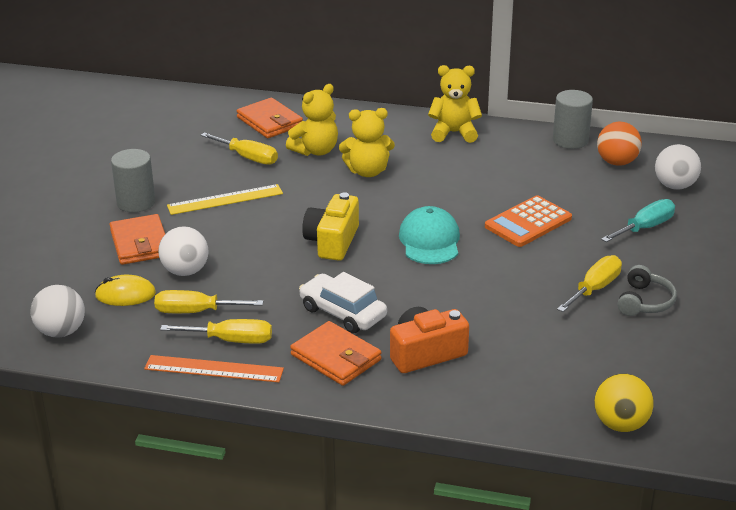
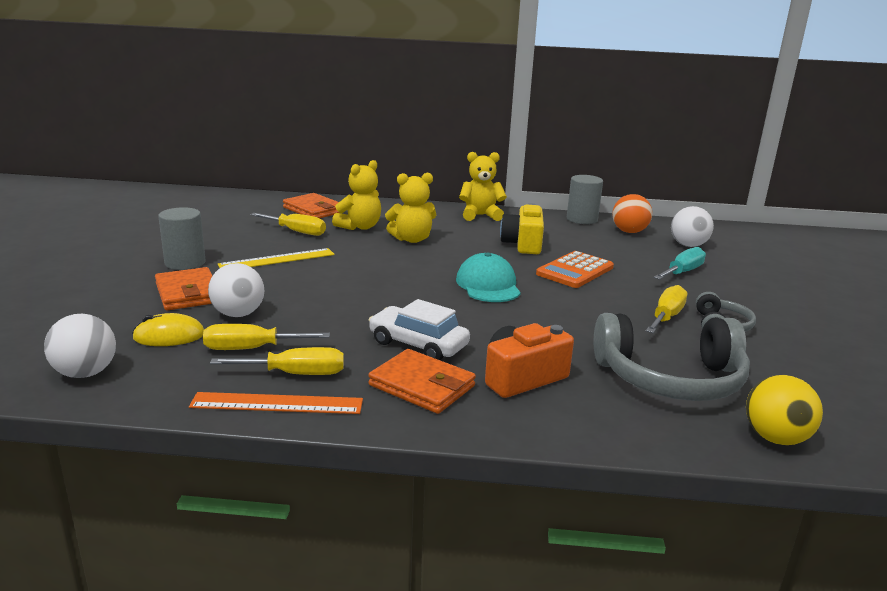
camera: 10 degrees left, 10 degrees down
yellow camera [302,192,359,261] -> yellow camera moved to [500,203,544,254]
none -> grey headphones [594,313,750,401]

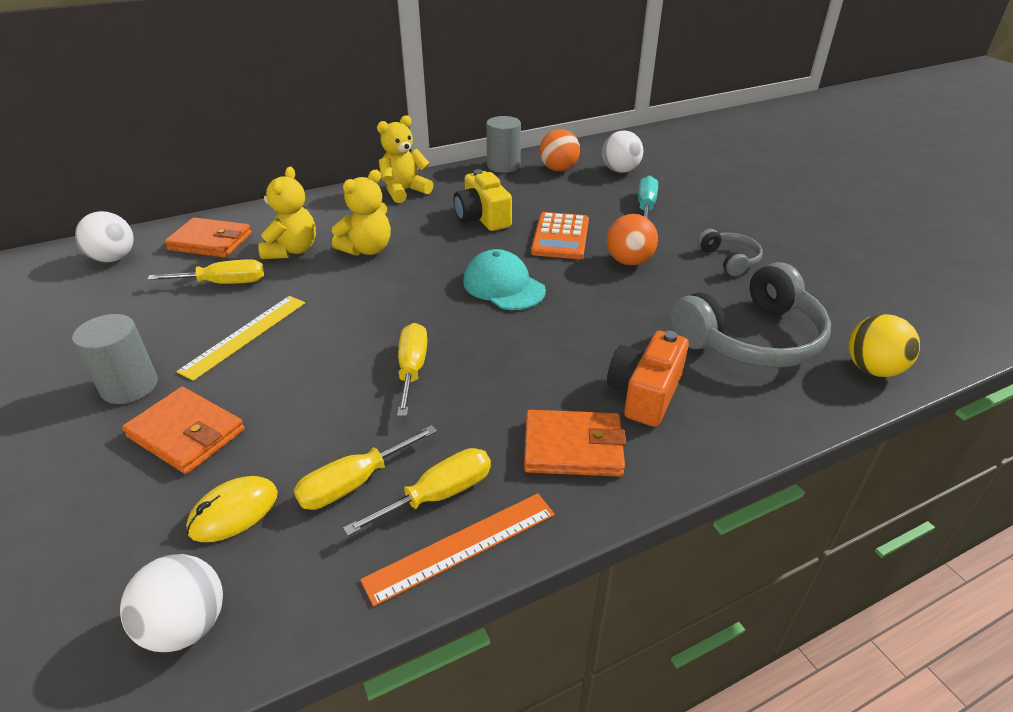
camera: 30 degrees left, 15 degrees up
white ball [208,263,264,317] -> white ball moved to [75,211,134,262]
white car [369,299,470,360] -> none
yellow screwdriver [646,285,687,333] -> yellow screwdriver moved to [397,323,427,416]
none -> orange ball [607,214,658,265]

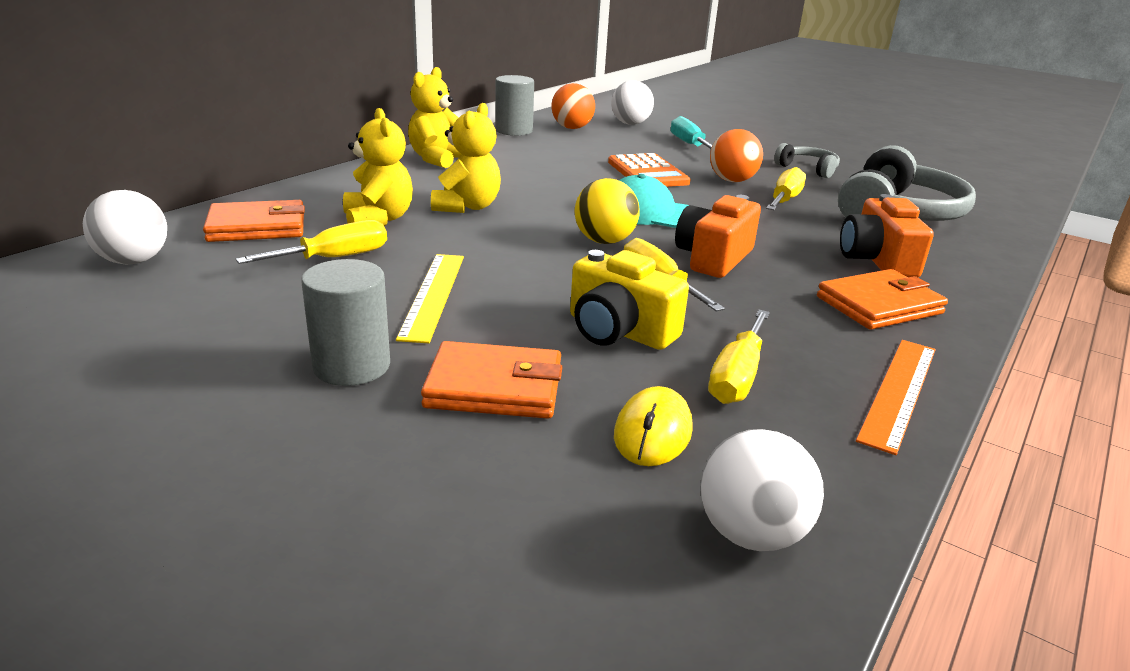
camera: 30 degrees left, 10 degrees down
yellow screwdriver [343,448,491,536] -> yellow screwdriver moved to [766,167,806,210]
yellow camera [454,169,512,231] -> yellow camera moved to [570,250,689,350]
yellow ball [848,314,920,377] -> yellow ball moved to [575,178,640,244]
none -> orange camera [675,195,761,278]

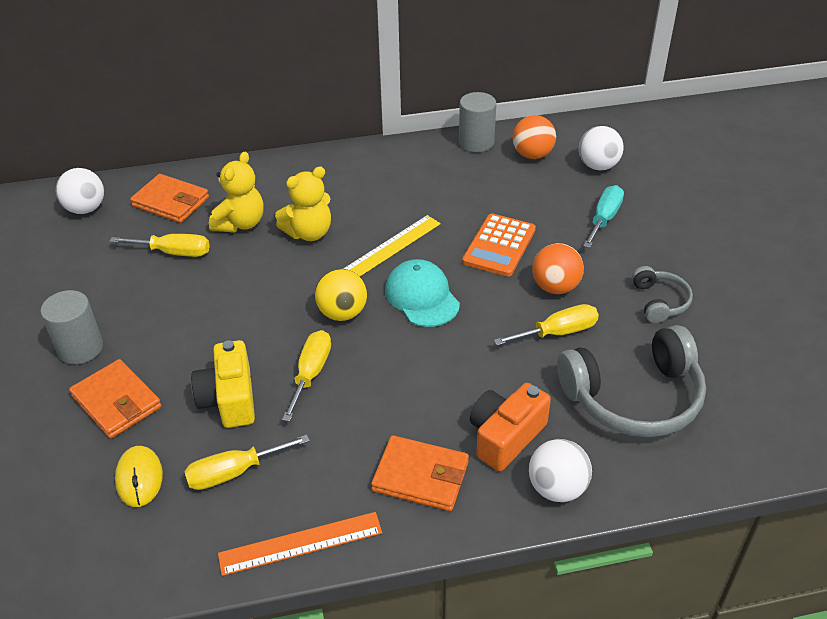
camera: 45 degrees right, 15 degrees up
yellow ruler [396,254,464,343] -> yellow ruler moved to [343,215,441,277]
yellow teddy bear [408,67,461,168] -> none
yellow mouse [614,386,693,466] -> yellow mouse turned 75 degrees counterclockwise [115,446,163,507]
orange camera [675,195,761,278] -> none
white ball [700,429,824,551] -> white ball moved to [529,439,592,502]

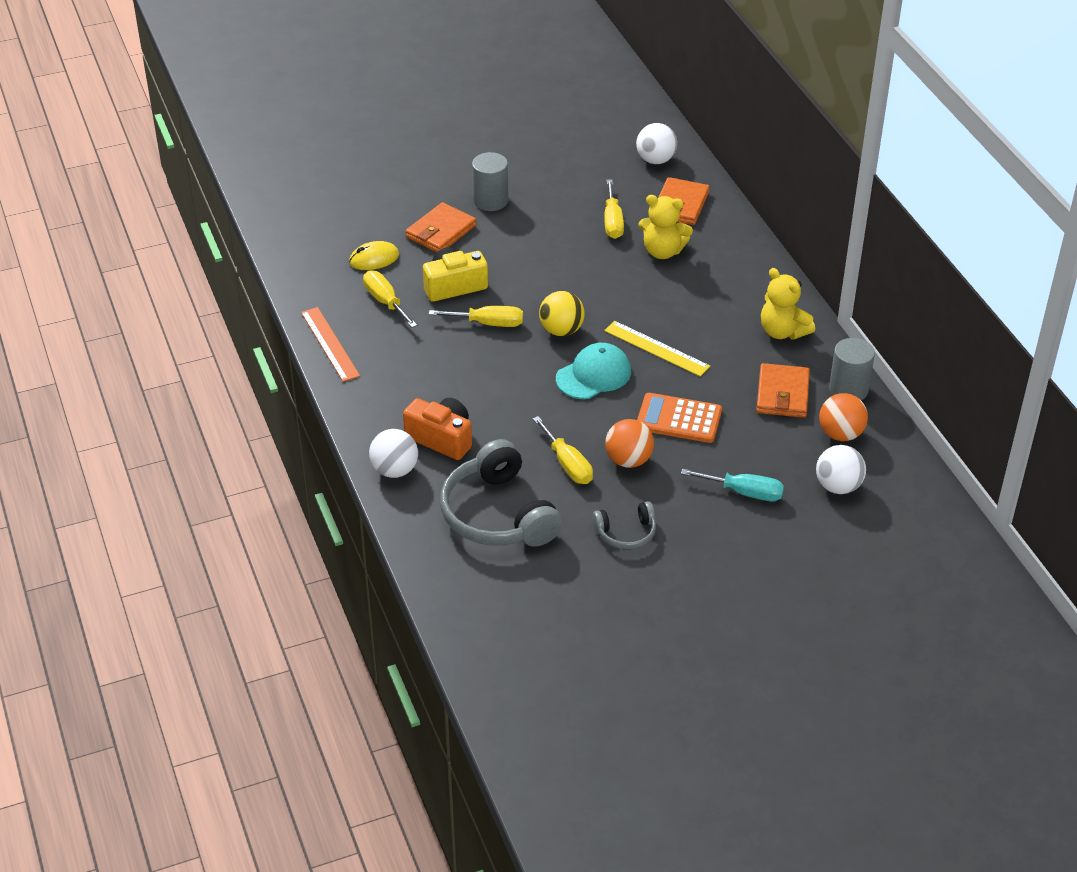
camera: 80 degrees right, 0 degrees up
yellow teddy bear [275,166,331,241] -> yellow teddy bear moved to [761,268,815,340]
orange wallet [371,435,469,511] -> orange wallet moved to [756,363,810,418]

